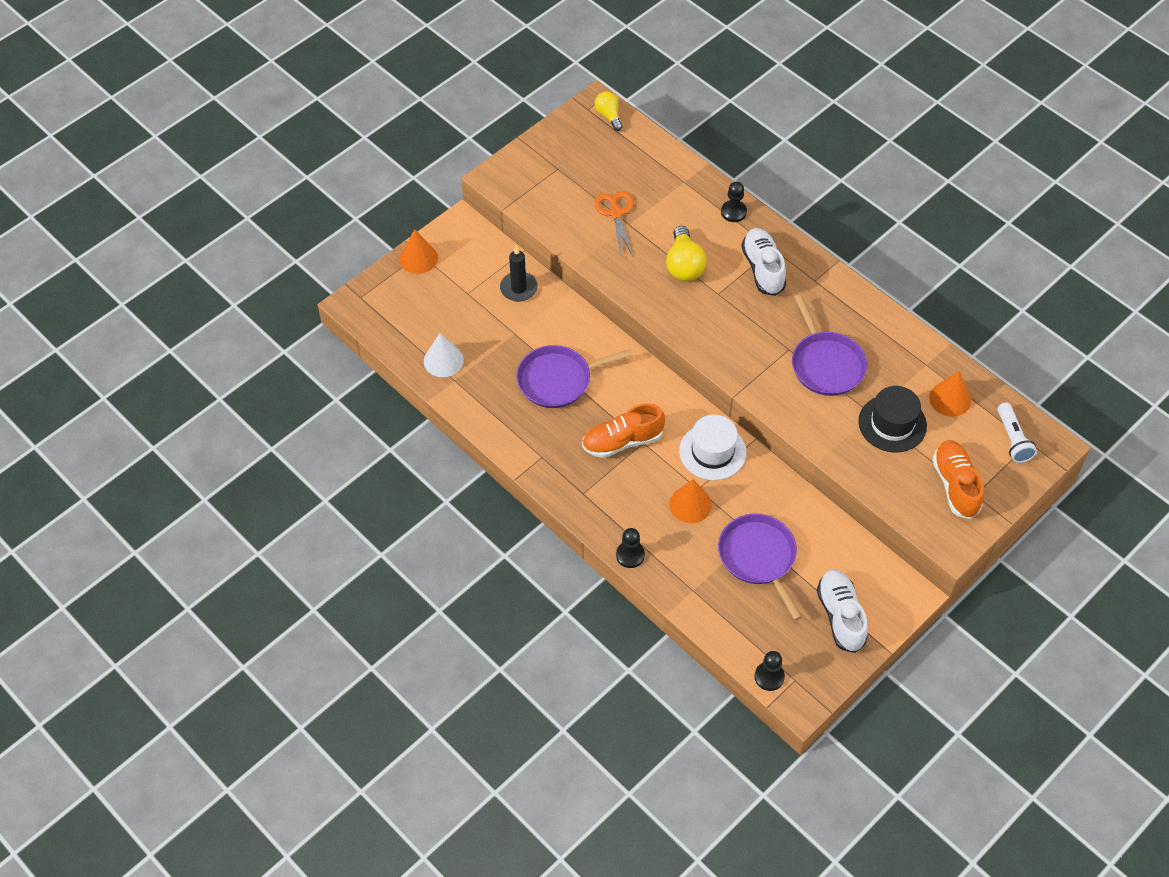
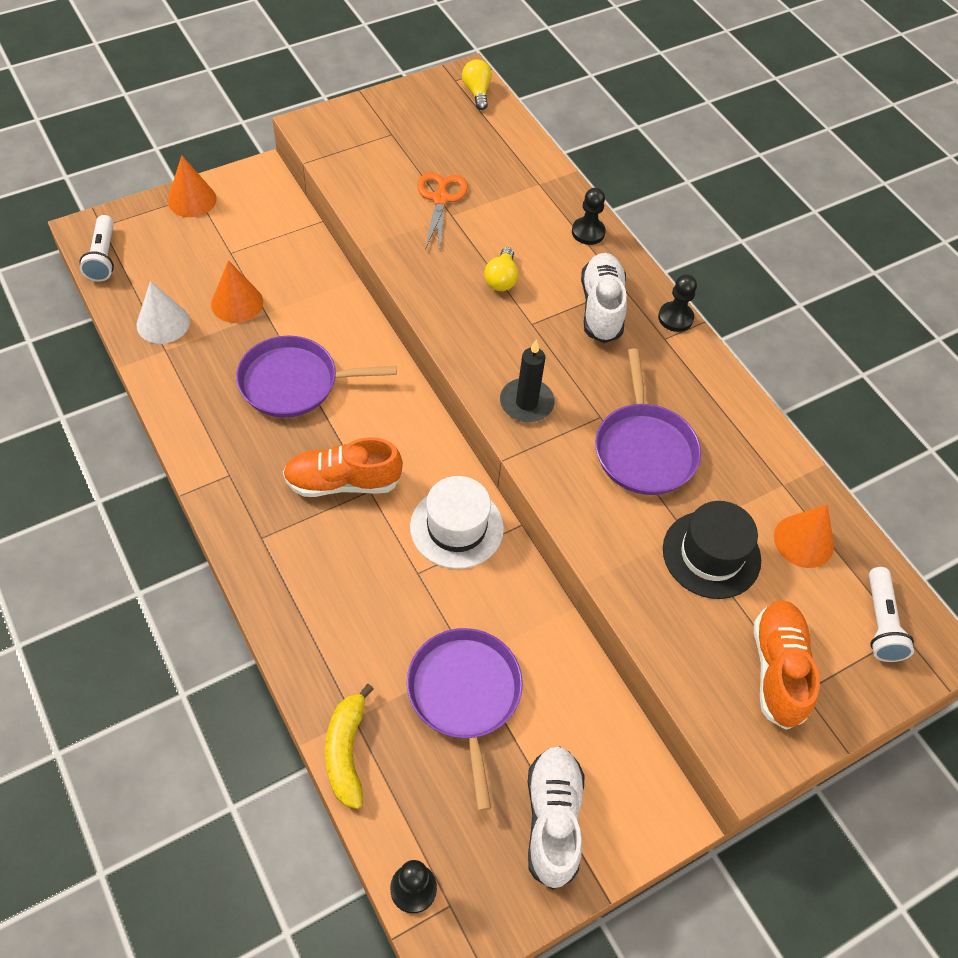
camera: 10 degrees right, 0 degrees up
black candle [500,246,538,302] -> black candle moved to [500,339,555,422]
black pawn [616,528,645,568] -> black pawn moved to [658,274,697,332]
yellow light bulb [666,226,707,281] -> yellow light bulb [484,247,518,291], size x0.64
orange cone [669,479,712,523] -> orange cone moved to [211,260,263,323]
none -> white flashlight [80,215,114,282]
none -> yellow banana [325,684,374,809]

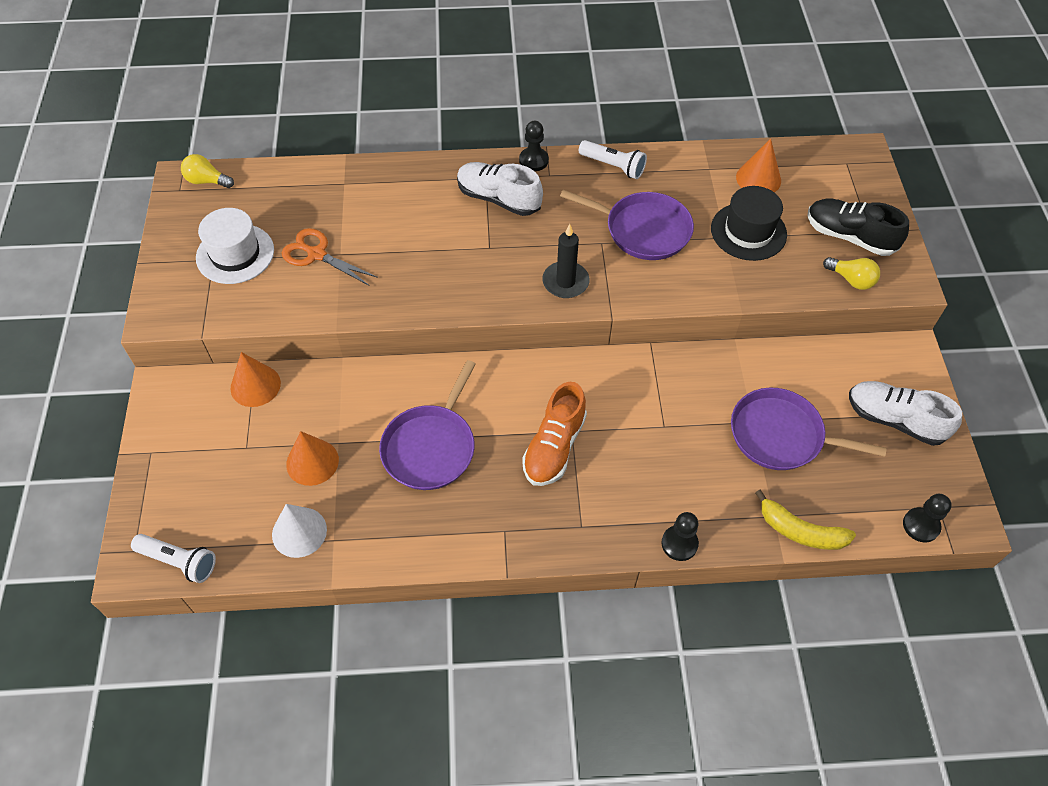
camera: 60 degrees left, 0 degrees up
orange cone [168,155,217,217] -> orange cone moved to [231,352,281,407]
white hat [410,476,504,569] -> white hat moved to [196,208,274,284]
yellow light bulb [484,247,518,291] -> yellow light bulb moved to [823,257,880,290]
black pawn [572,188,606,245] -> black pawn moved to [661,512,699,561]
orange shoe [754,600,820,730] -> black shoe [808,199,909,256]
white flashlight [869,567,914,662] -> white flashlight moved to [579,140,647,179]

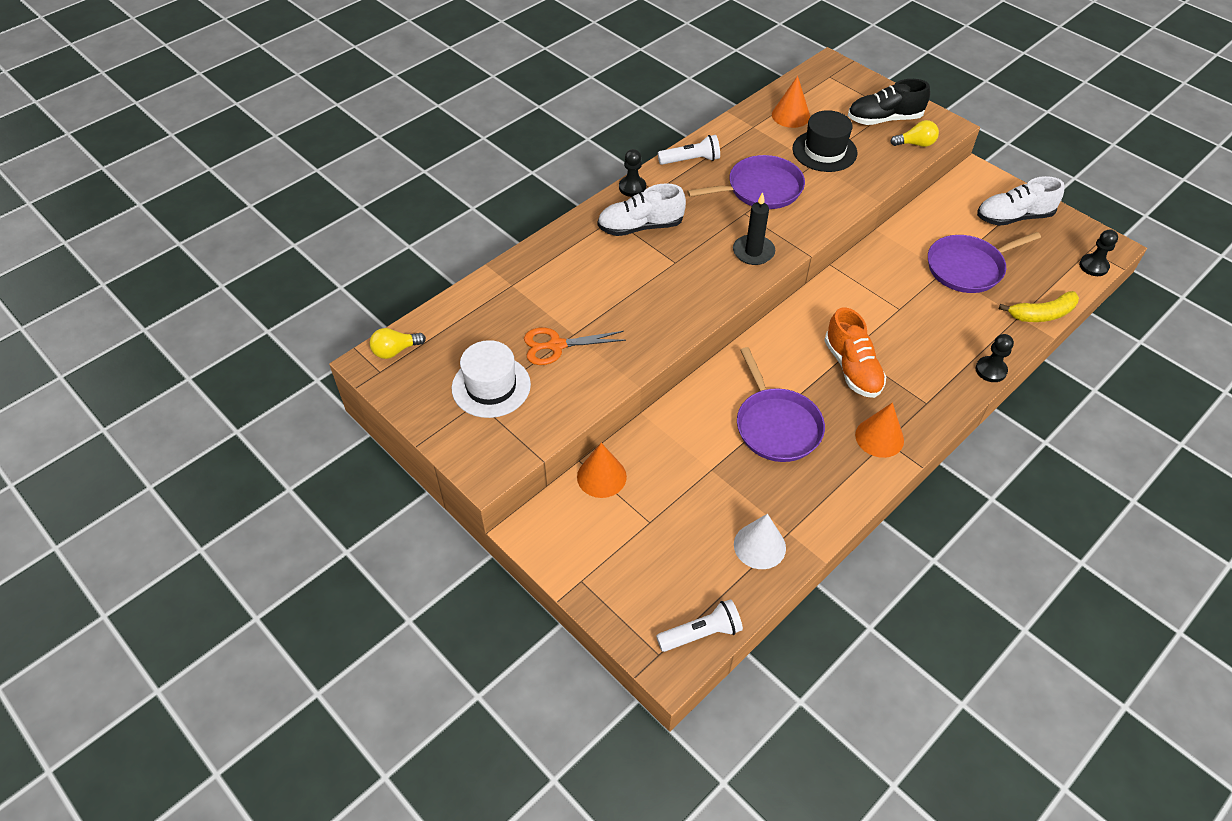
camera: 40 degrees left, 5 degrees down
orange cone [286,431,339,486] -> orange cone moved to [855,403,904,458]

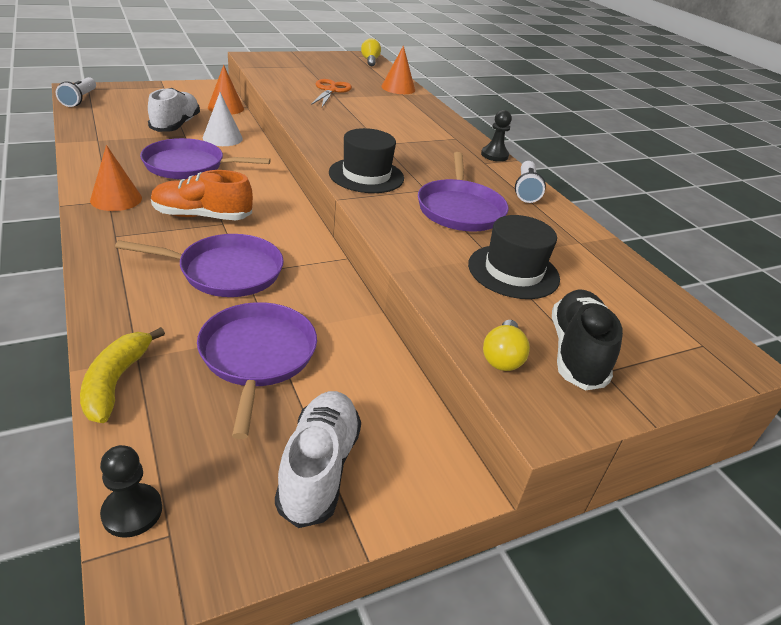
camera: 105 degrees right, 15 degrees down
white hat [452,340,531,418] -> none
white shoe [597,183,686,236] -> white shoe moved to [148,88,200,132]
black candle [733,192,775,265] -> black hat [329,128,404,193]
white cone [734,514,786,569] -> white cone moved to [203,92,243,146]
orange cone [772,76,810,128] -> orange cone moved to [381,45,415,94]
black pawn [976,334,1014,382] -> none
none -> purple pan [115,234,284,297]

